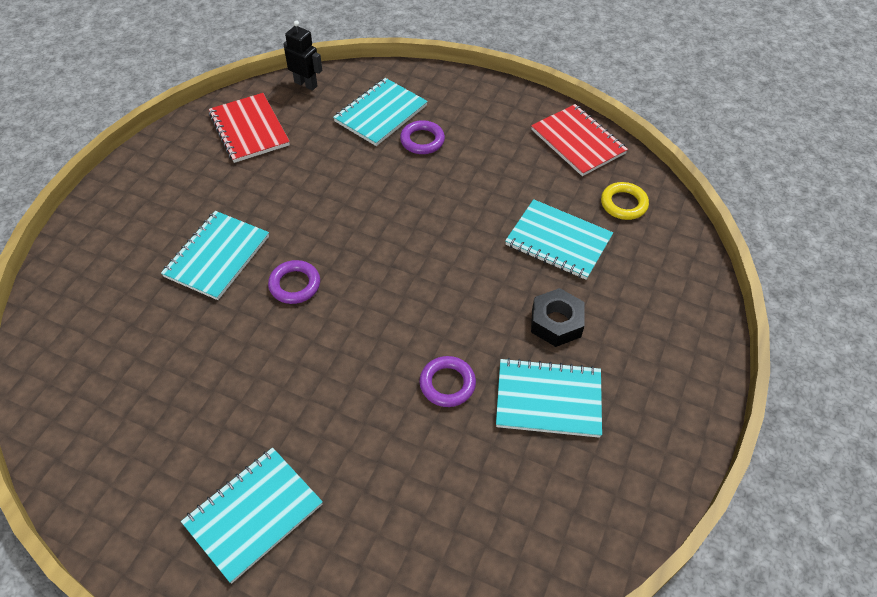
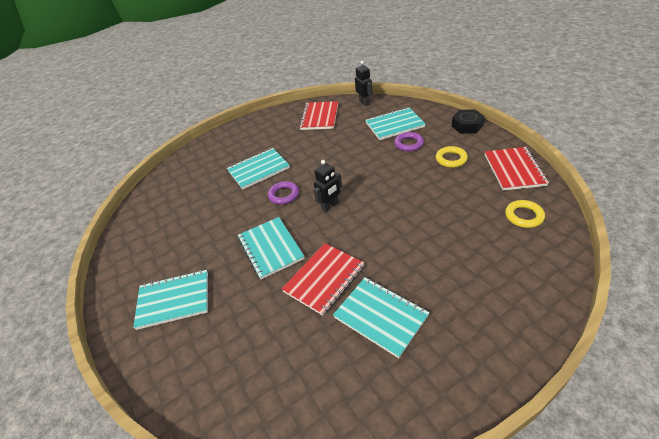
camera: 40 degrees right, 10 degrees down
purple ring [419,356,476,407] -> red notebook [282,243,364,316]
turquoise notebook [505,199,613,280] -> turquoise notebook moved to [238,217,305,279]
black nut [531,288,585,347] -> black nut moved to [452,109,485,134]
none -> black robot [314,160,342,212]
none -> yellow ring [436,146,468,168]

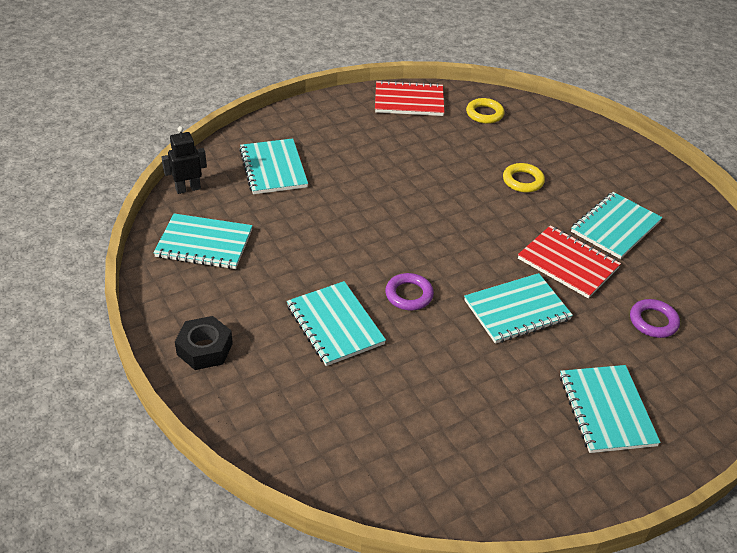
camera: 95 degrees left, 0 degrees up
red notebook [299,101,338,130] -> turquoise notebook [154,213,253,269]
black robot [314,160,342,212] -> none
purple ring [394,132,424,152] -> purple ring moved to [630,299,680,338]
yellow ring [436,146,468,168] -> yellow ring moved to [503,163,545,193]
black nut [452,109,485,134] -> black nut moved to [175,316,233,370]

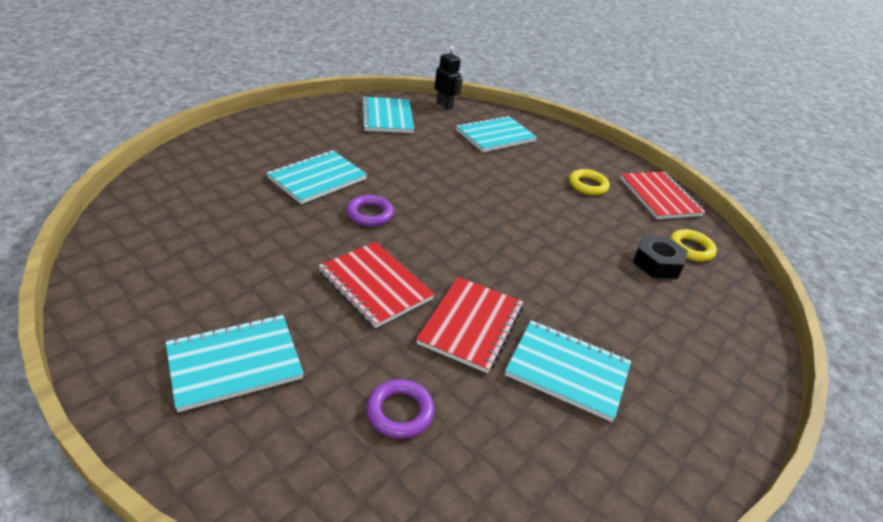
camera: 70 degrees right, 5 degrees down
black nut [175,316,233,370] -> black nut moved to [633,235,688,279]
turquoise notebook [464,273,573,344] -> red notebook [318,242,435,328]
yellow ring [503,163,545,193] -> yellow ring moved to [569,169,610,195]

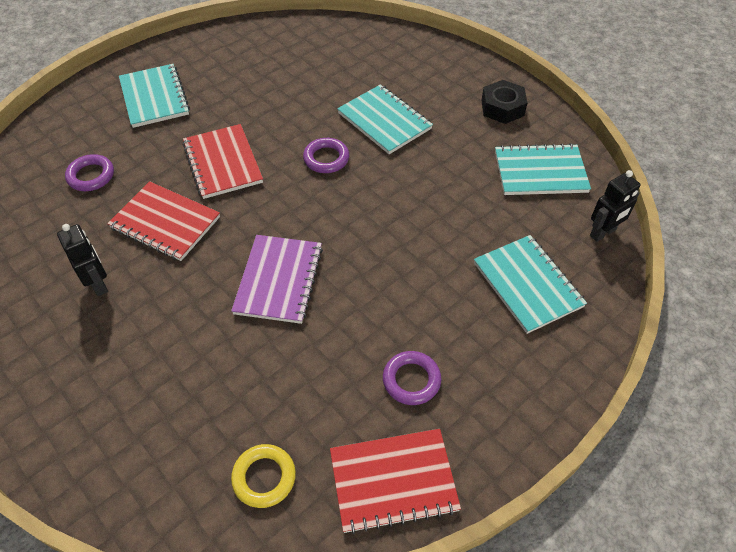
camera: 100 degrees right, 15 degrees up
red notebook [318,242,435,328] -> red notebook turned 75 degrees counterclockwise [183,124,263,199]
turquoise notebook [505,320,631,422] -> black robot [57,224,108,296]
yellow ring [569,169,610,195] -> purple ring [383,351,441,405]
black nut [633,235,688,279] -> black nut moved to [481,80,527,124]
none -> purple notebook [231,235,323,324]

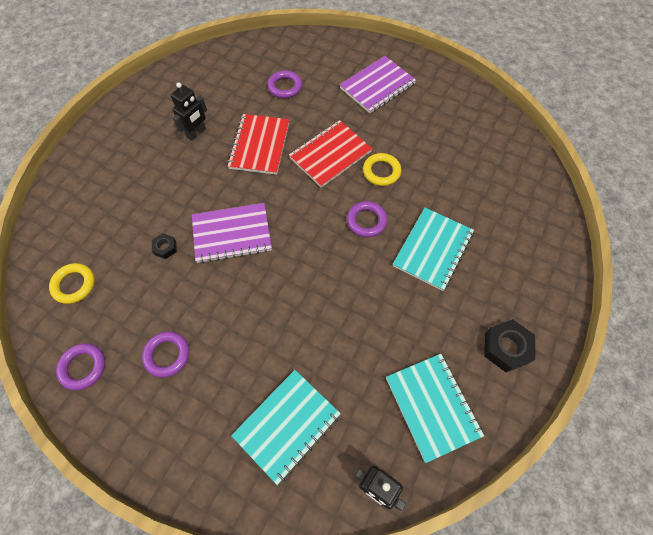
camera: 70 degrees right, 10 degrees up
turquoise notebook [119,64,190,128] -> purple notebook [340,56,416,113]
red notebook [330,429,461,534] -> purple ring [56,343,106,390]
none -> black nut [152,233,177,259]
none -> yellow ring [363,153,401,186]

